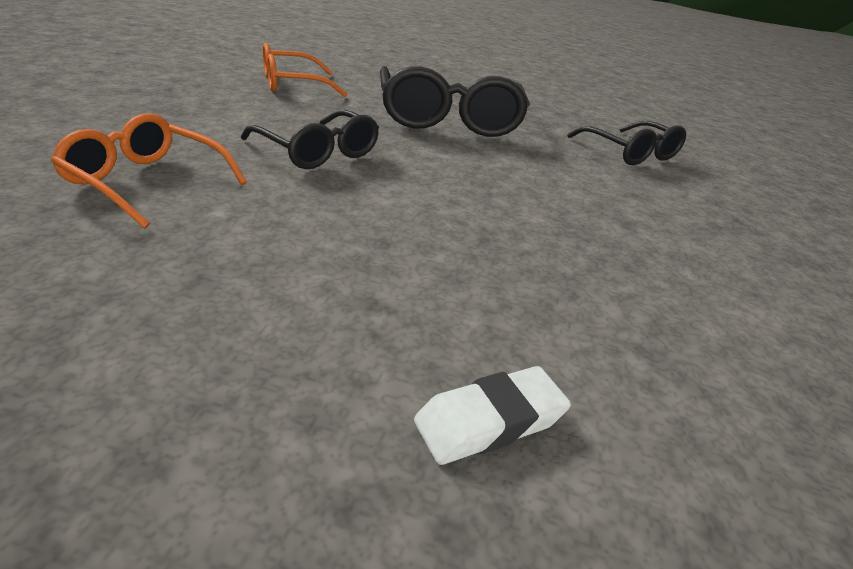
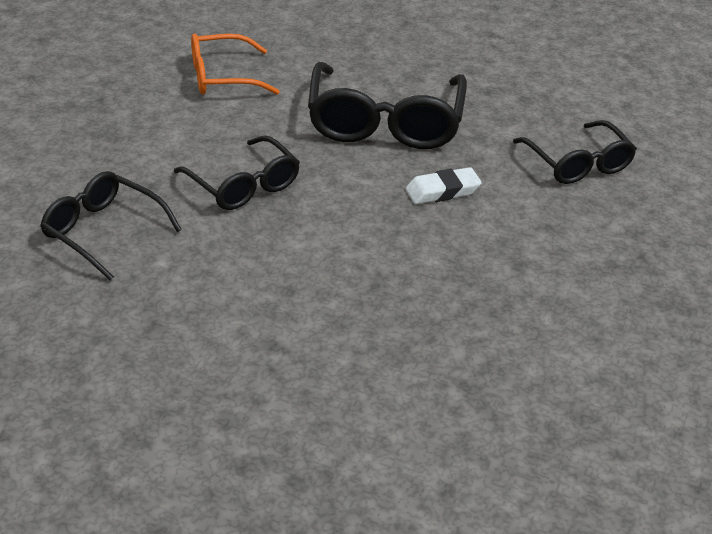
camera: 10 degrees right, 5 degrees up
orange glasses [51,113,247,229] -> black glasses [40,171,182,280]
white eraser [414,366,571,465] -> white eraser moved to [405,167,482,204]

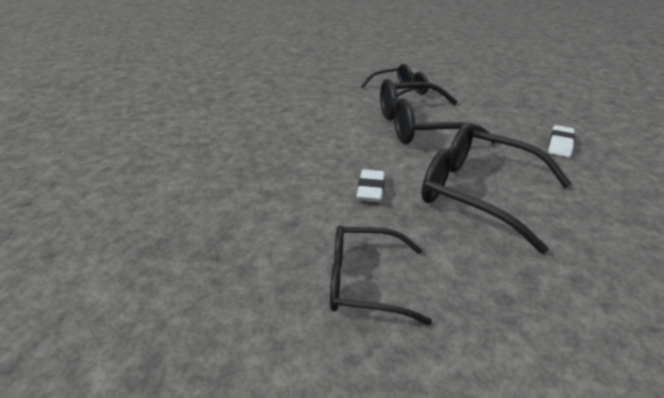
camera: 120 degrees right, 5 degrees down
black glasses [174,135,300,210] -> black glasses [380,78,496,144], size x1.61
orange glasses [191,33,280,95] -> white eraser [548,125,575,157]

